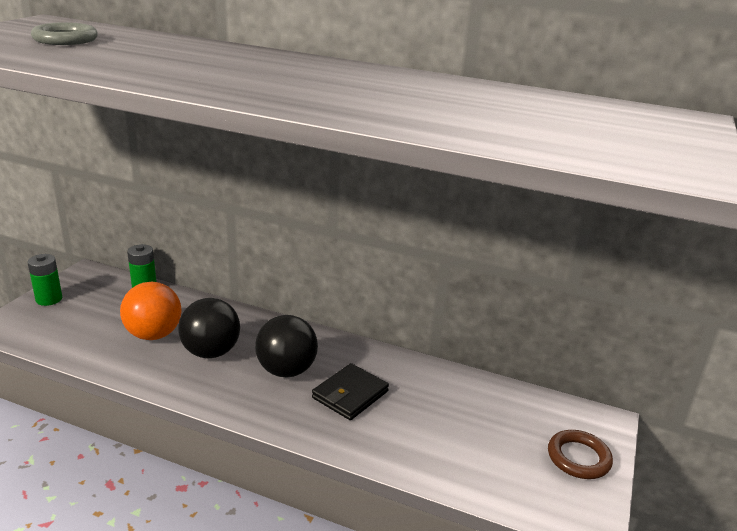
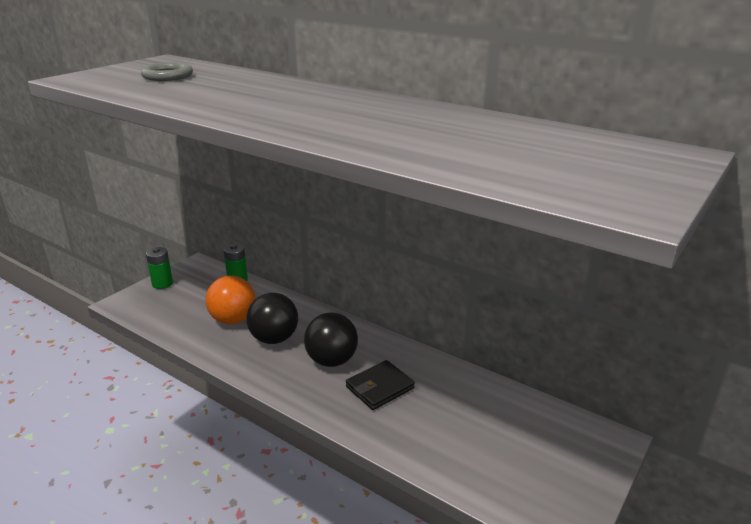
camera: 15 degrees right, 0 degrees up
brown ring [548,430,613,479] -> none

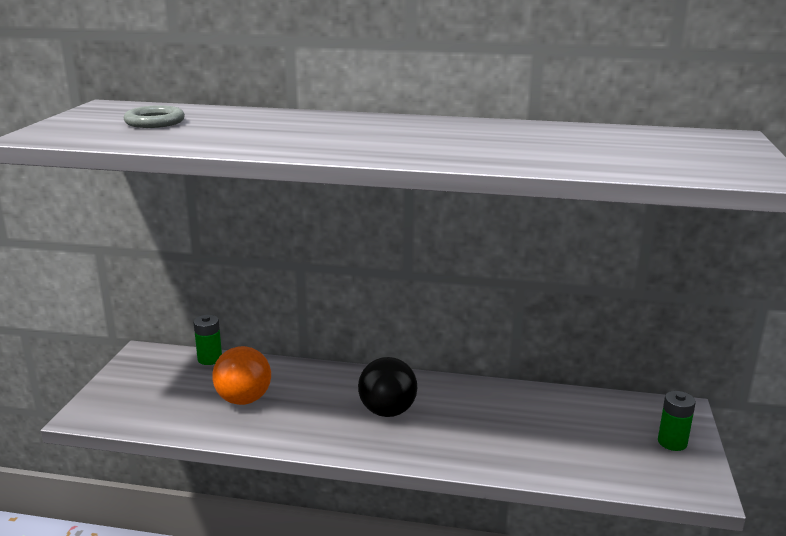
camera: 25 degrees left, 5 degrees down
green battery [146,247,173,289] -> green battery moved to [658,391,696,451]
black ball [246,293,298,344] -> none
black wallet [346,360,415,410] -> none

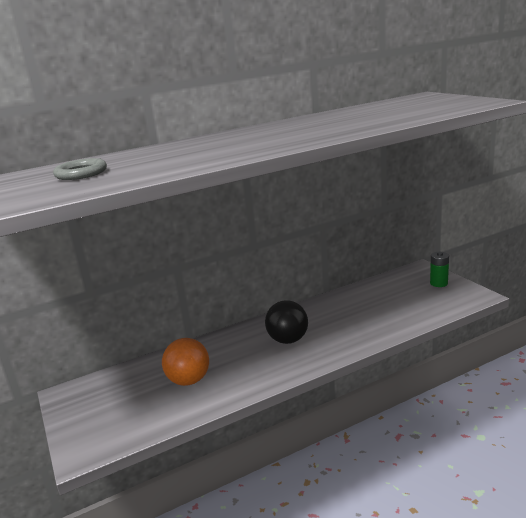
camera: 35 degrees left, 0 degrees up
green battery [194,315,222,365] -> none

